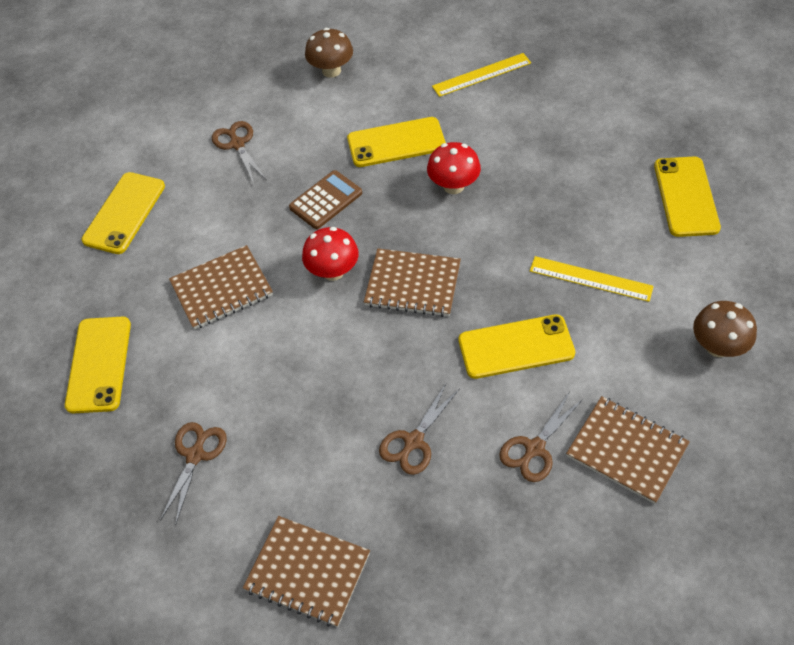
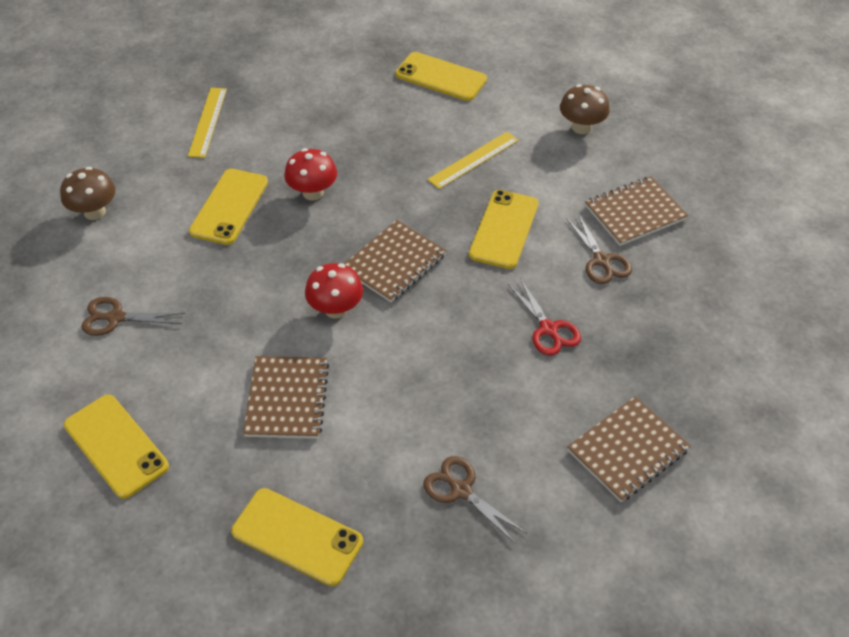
camera: 65 degrees left, 5 degrees down
brown calculator [289,170,362,229] -> none
brown scissors [379,382,460,475] -> red scissors [508,278,581,356]

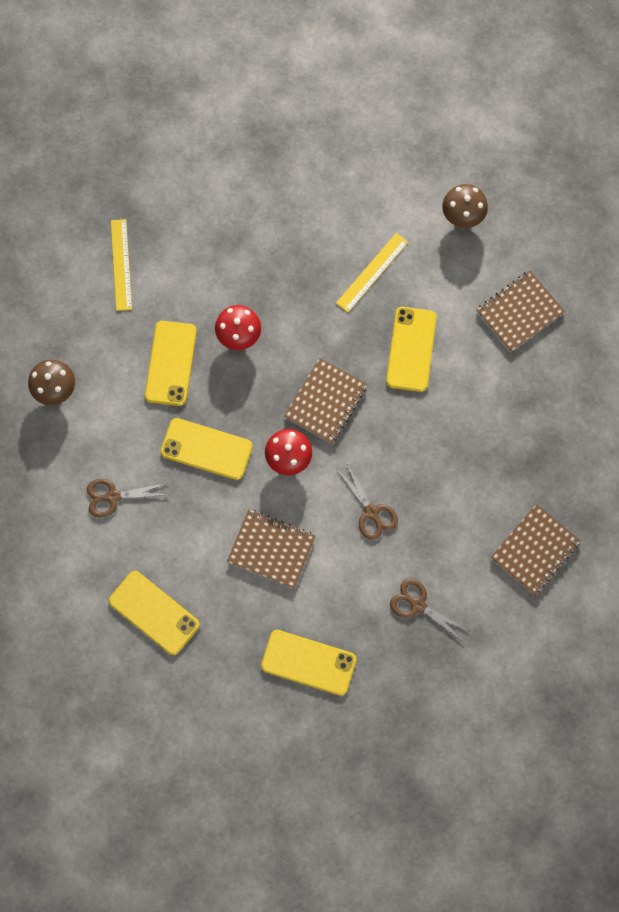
camera: 10 degrees left, 25 degrees up
brown notebook [243,356,329,439] -> brown notebook turned 60 degrees counterclockwise [227,509,316,588]
yellow phone [395,52,487,101] -> yellow phone moved to [160,418,253,480]
red scissors [508,278,581,356] -> none
brown scissors [566,213,632,284] -> brown scissors moved to [338,464,398,540]

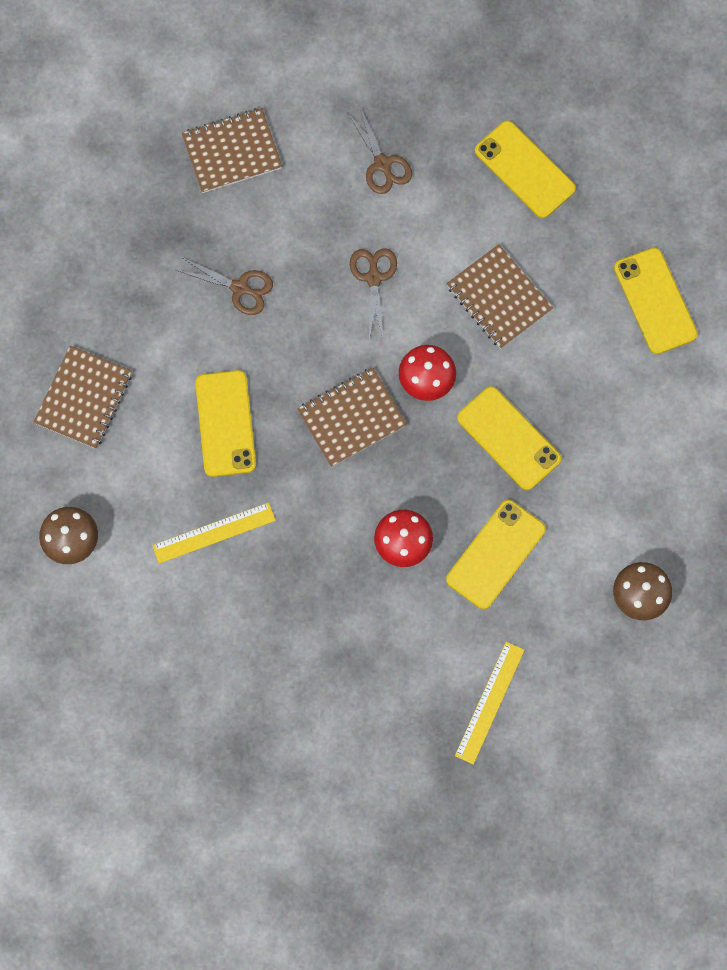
camera: 150 degrees left, 0 degrees up
brown scissors [87,479,170,518] -> brown scissors moved to [176,257,273,315]
yellow phone [386,307,437,392] -> yellow phone turned 45 degrees counterclockwise [195,370,256,477]
brown notebook [476,270,565,352] -> brown notebook turned 60 degrees counterclockwise [33,346,132,449]

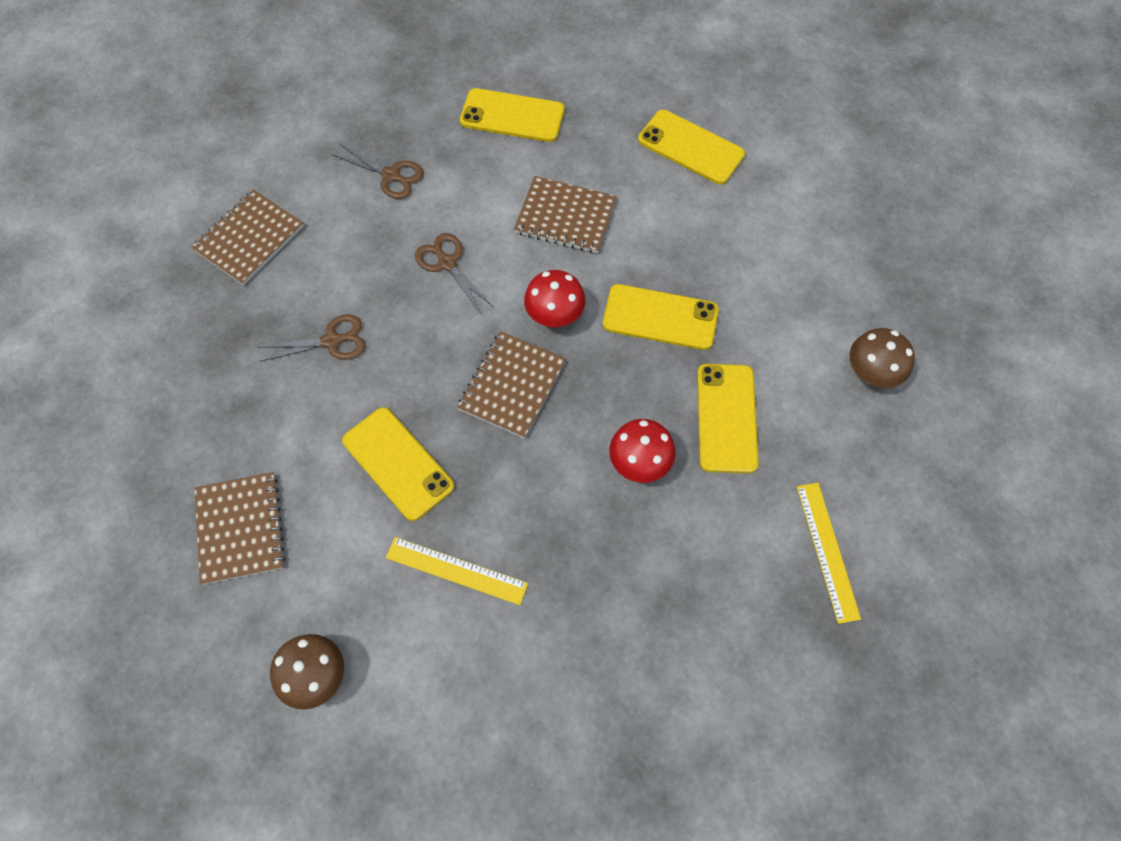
camera: 35 degrees left, 10 degrees down
yellow ruler [152,502,276,564] -> yellow ruler turned 75 degrees clockwise [386,537,528,605]

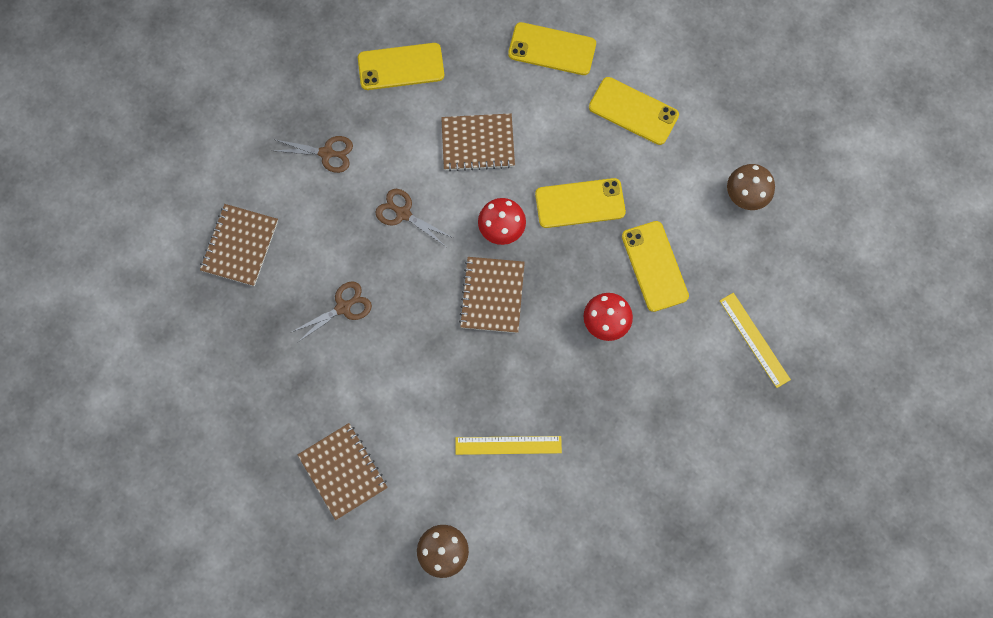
camera: 20 degrees left, 10 degrees up
yellow phone [342,407,454,521] -> yellow phone moved to [589,77,679,145]

